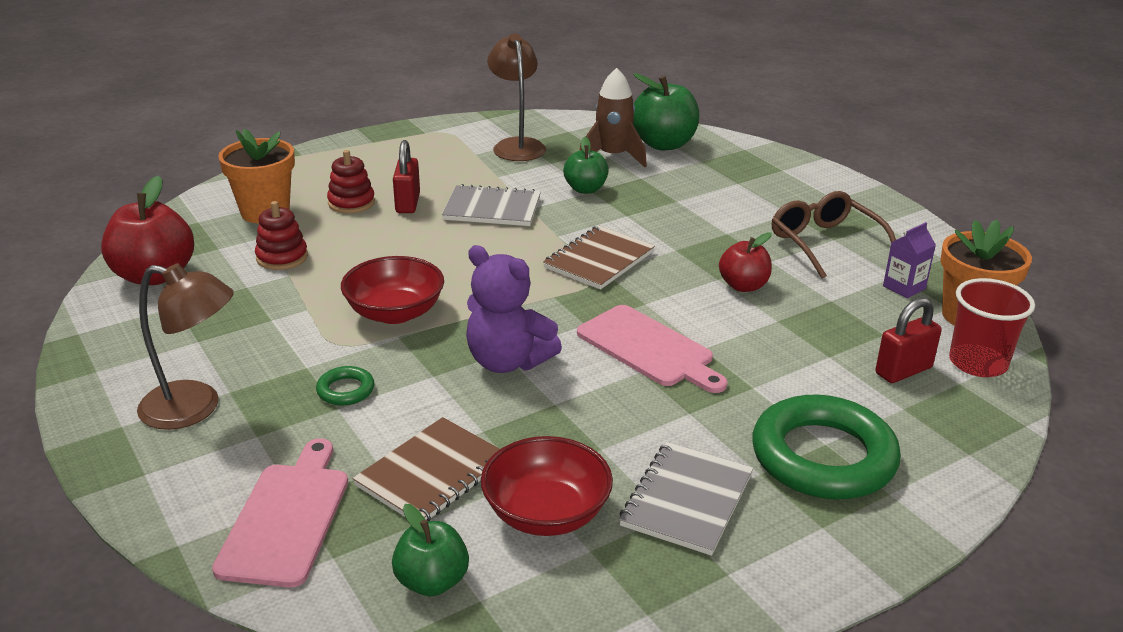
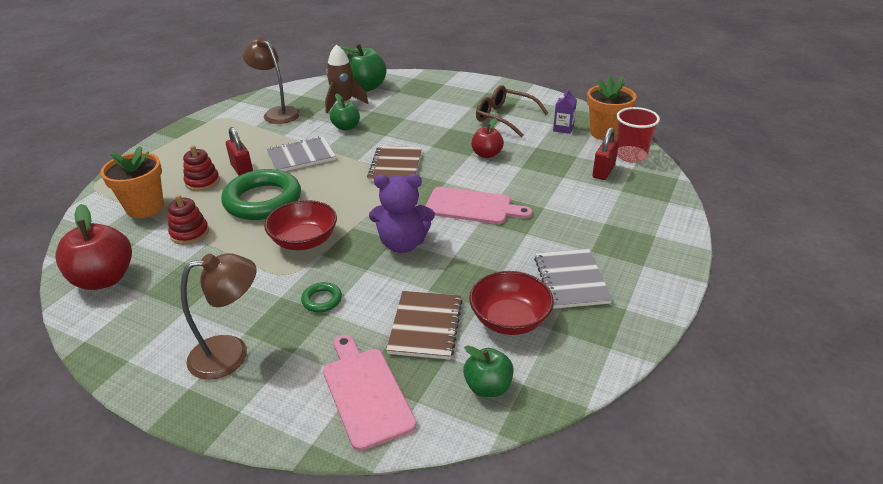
camera: 30 degrees left, 5 degrees up
green ring [752,395,901,499] -> green ring moved to [221,169,301,220]

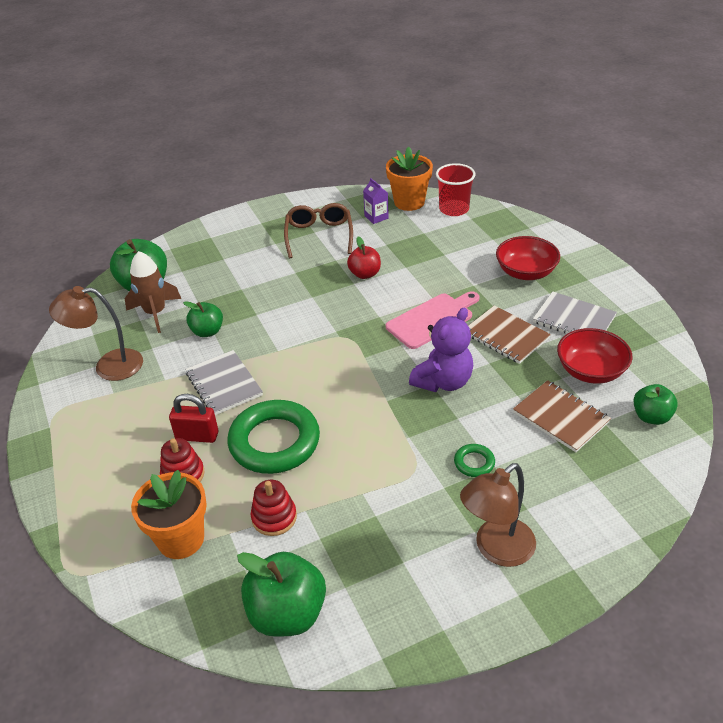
camera: 50 degrees left, 5 degrees up
red apple [55,204,132,290] -> green apple [237,552,326,637]
brown lamp [181,253,257,380] -> brown lamp turned 150 degrees counterclockwise [460,463,536,567]
red bowl [264,200,337,250] -> red bowl moved to [496,236,560,280]
grey notebook [266,136,336,171] -> grey notebook turned 45 degrees counterclockwise [185,350,263,415]
pink cutting board [323,335,416,451] -> none
brown notebook [367,146,422,182] -> brown notebook moved to [468,305,551,364]
brown glasses [476,85,548,137] -> brown glasses turned 105 degrees clockwise [284,203,353,258]
red padlock [592,127,619,180] -> none

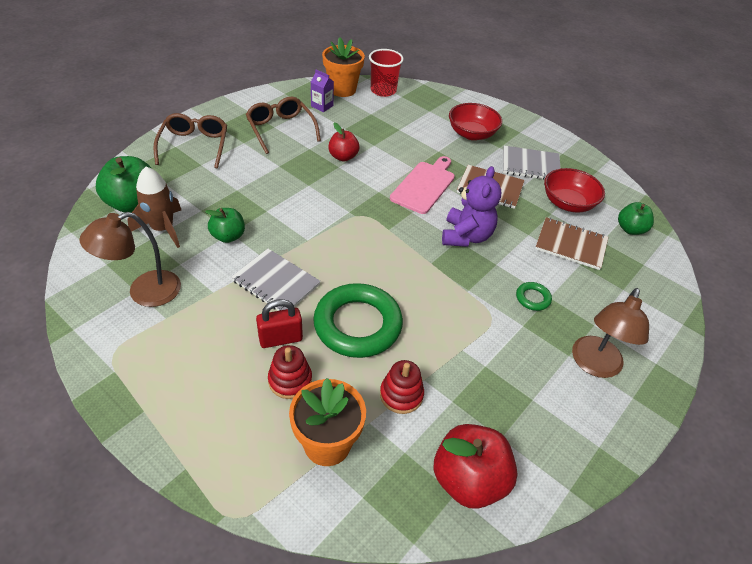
camera: 30 degrees left, 5 degrees up
green apple [237,552,326,637] -> red apple [434,424,518,509]
none -> brown glasses [154,113,227,169]

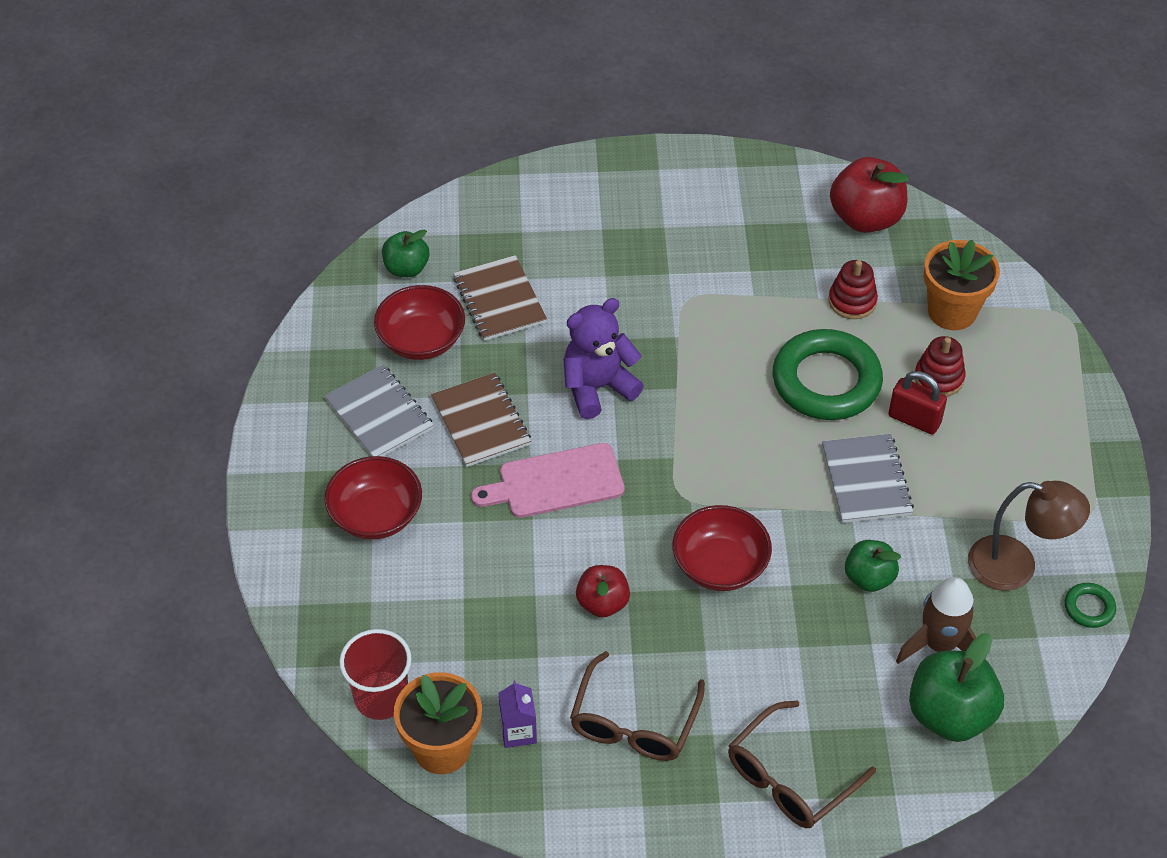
camera: 130 degrees left, 5 degrees up
green ring [516,282,552,311] -> green ring moved to [1065,583,1116,628]
brown lamp [572,288,649,378] -> none
none -> red bowl [673,505,772,591]

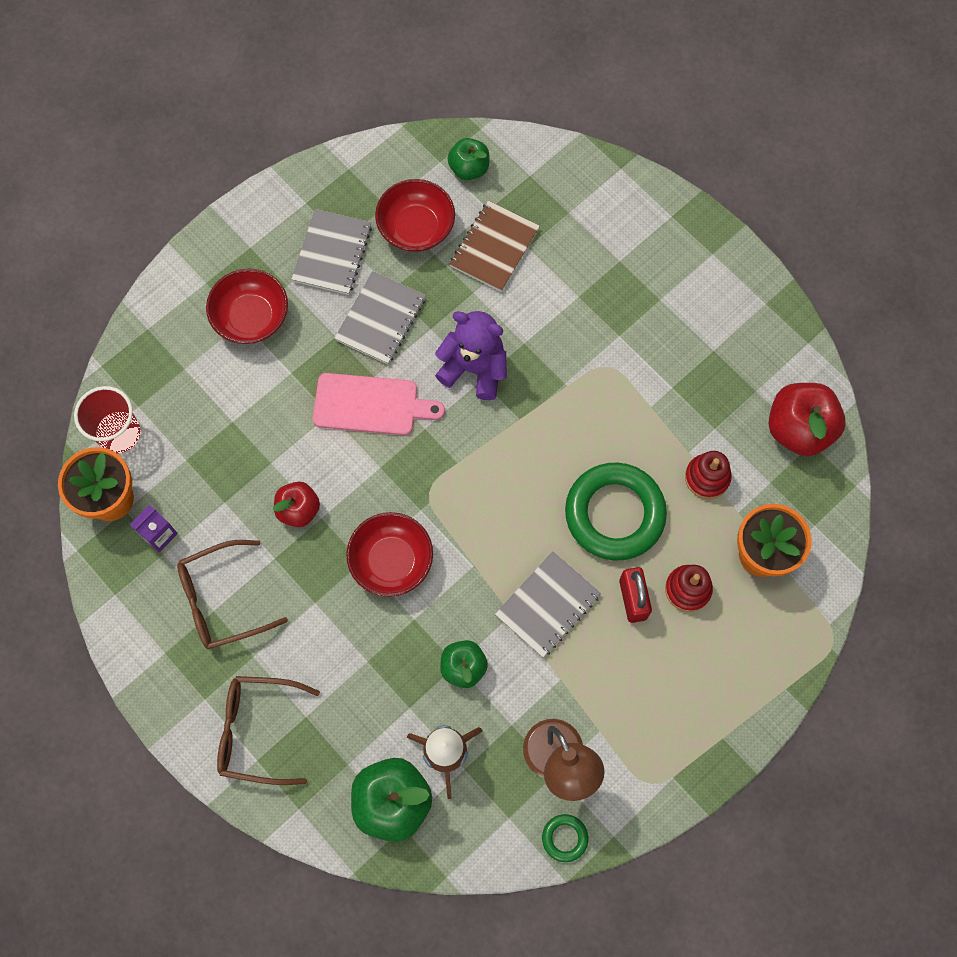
camera: 50 degrees right, 20 degrees up
brown notebook [431,373,531,467] -> grey notebook [334,271,426,364]
pink cutting board [471,443,625,518] -> pink cutting board turned 150 degrees clockwise [313,373,445,435]

